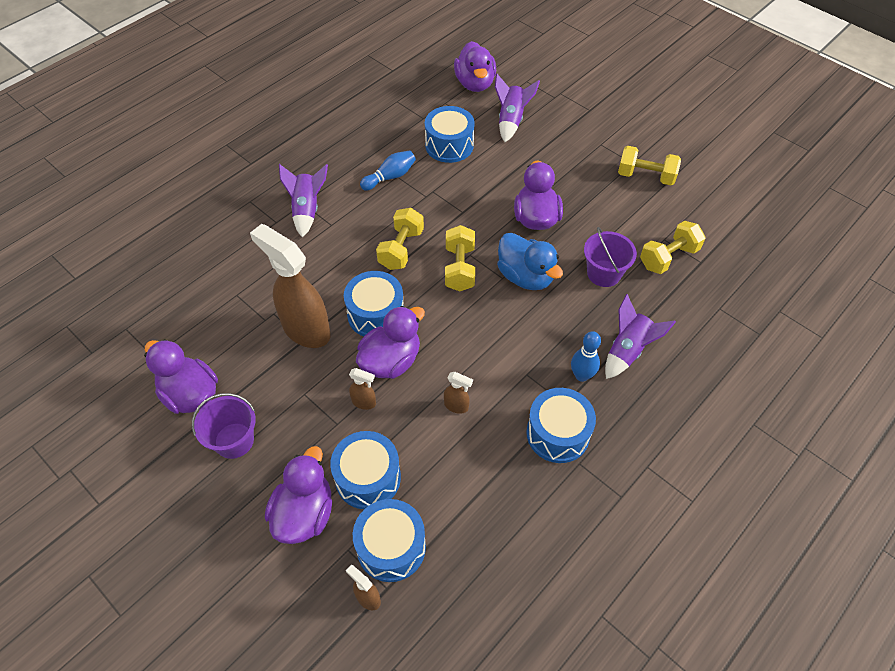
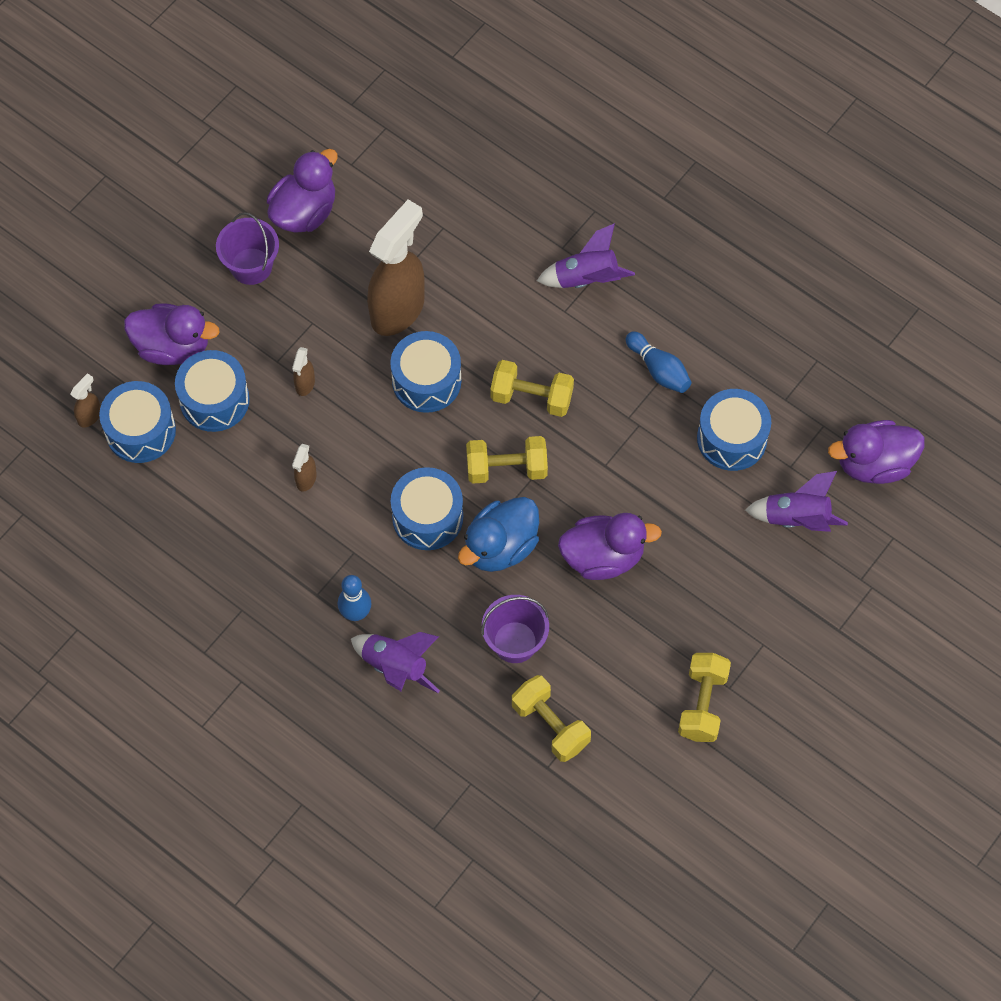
camera: 85 degrees right, 10 degrees up
purple duck [356,306,425,379] -> none
blue drum [526,388,596,463] -> blue drum moved to [391,467,463,550]

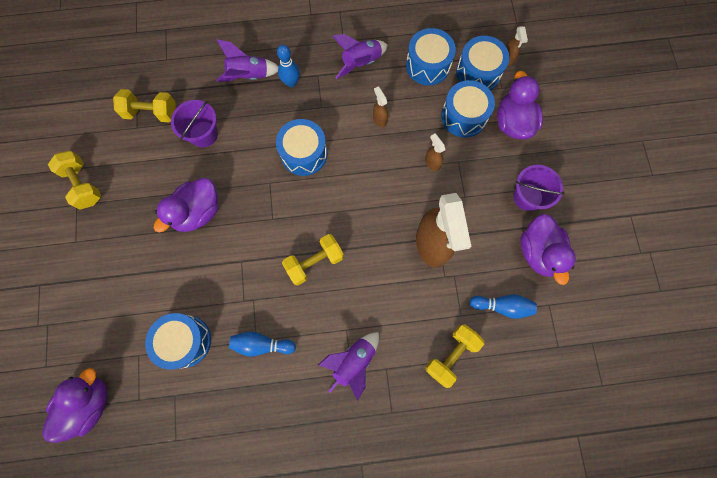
camera: 135 degrees right, 10 degrees up
purple duck [124,303,220,365] -> purple duck turned 120 degrees clockwise [497,71,543,140]
blue drum [390,331,461,413] -> blue drum moved to [406,28,456,85]
blue duck [458,497,539,572] -> none
yellow dumbbell [466,436,548,484] -> yellow dumbbell moved to [425,324,484,388]
purple rocket [745,471,848,532] -> purple rocket moved to [333,34,388,79]
none -> blue bowling pin [470,294,537,319]

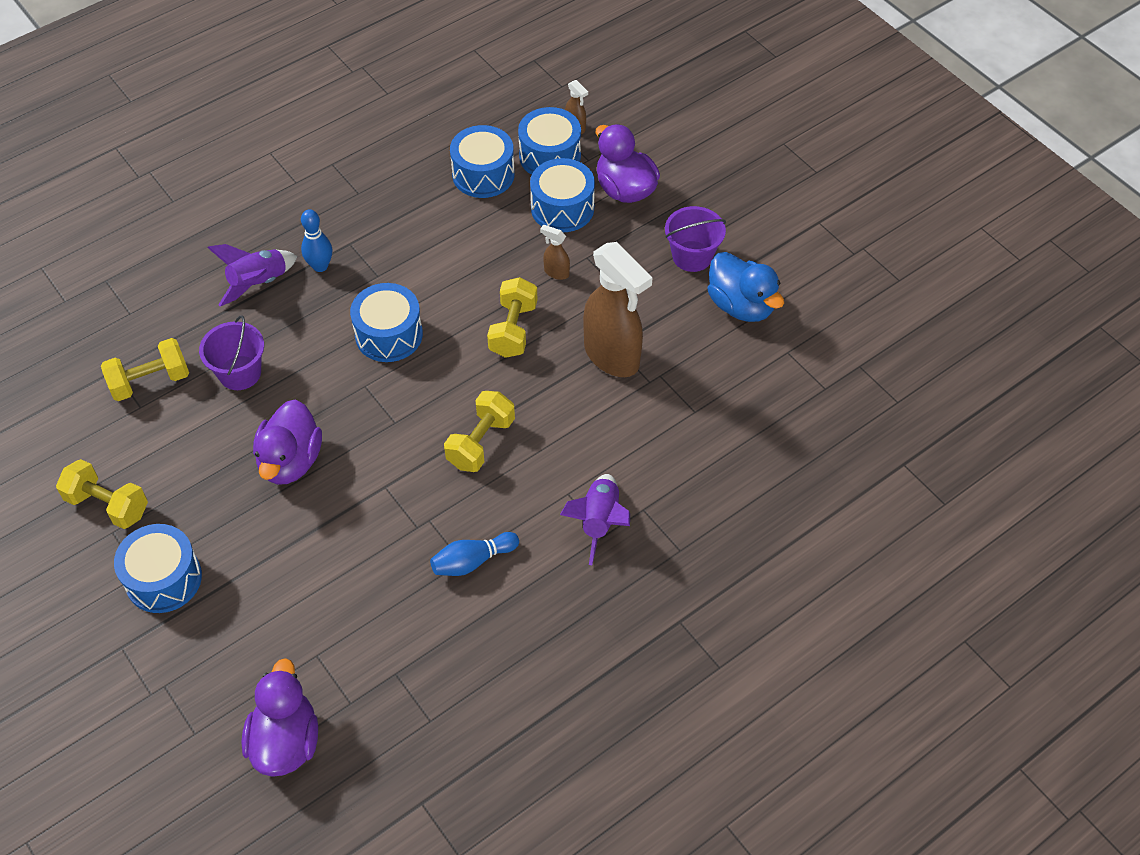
camera: 30 degrees left, 20 degrees down
blue drum [145,313,211,370] -> blue drum moved to [114,524,202,613]
purple rocket [333,34,388,79] -> none
brown spray bottle [373,86,388,127] -> none
yellow dumbbell [425,324,484,388] -> yellow dumbbell moved to [487,277,537,358]
blue bowling pin [470,294,537,319] -> none
purple duck [520,214,576,285] -> blue duck [708,252,784,322]

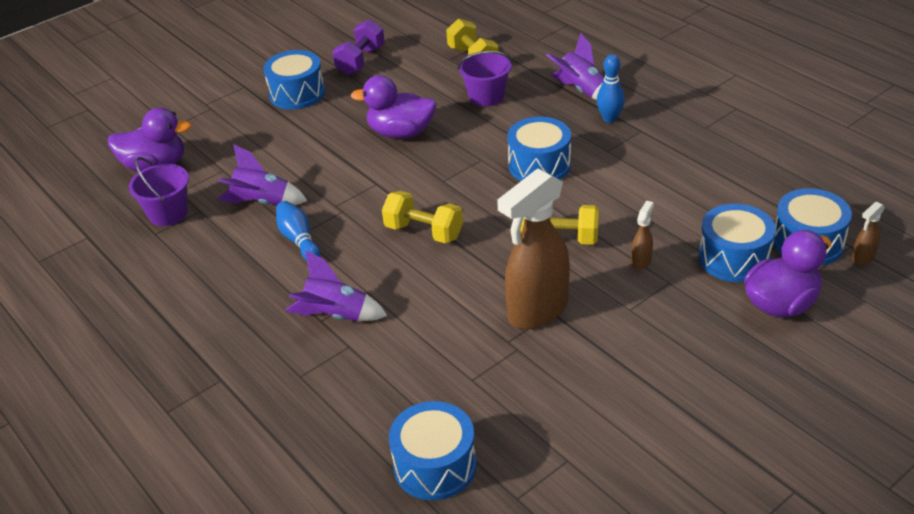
camera: 90 degrees right, 15 degrees down
yellow dumbbell [56,459,148,529] -> purple dumbbell [332,19,385,75]
blue drum [450,125,515,198] -> blue drum moved to [389,401,477,500]
purple bucket [665,206,726,272] -> purple bucket moved to [129,157,189,226]
blue duck [708,252,784,322] -> none
none -> purple rocket [218,145,307,205]

